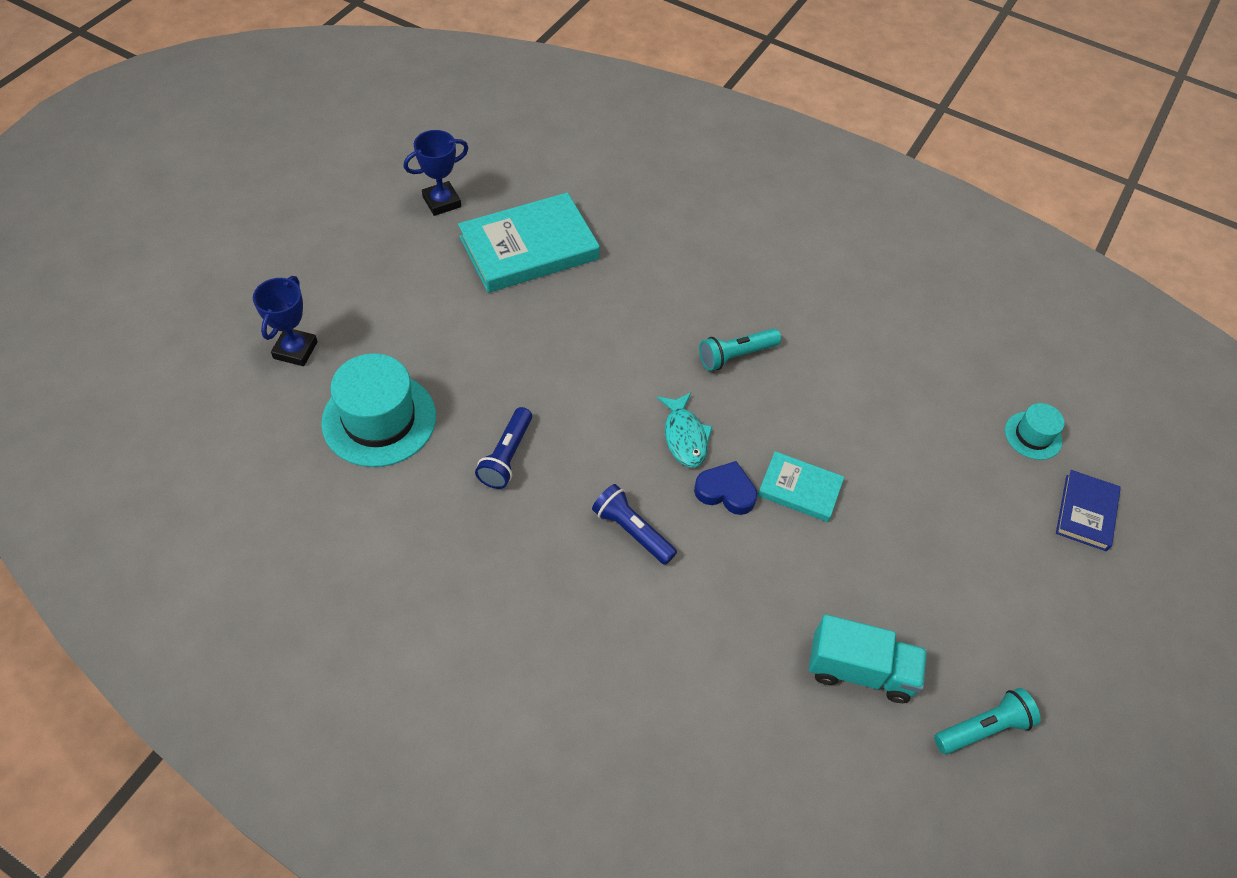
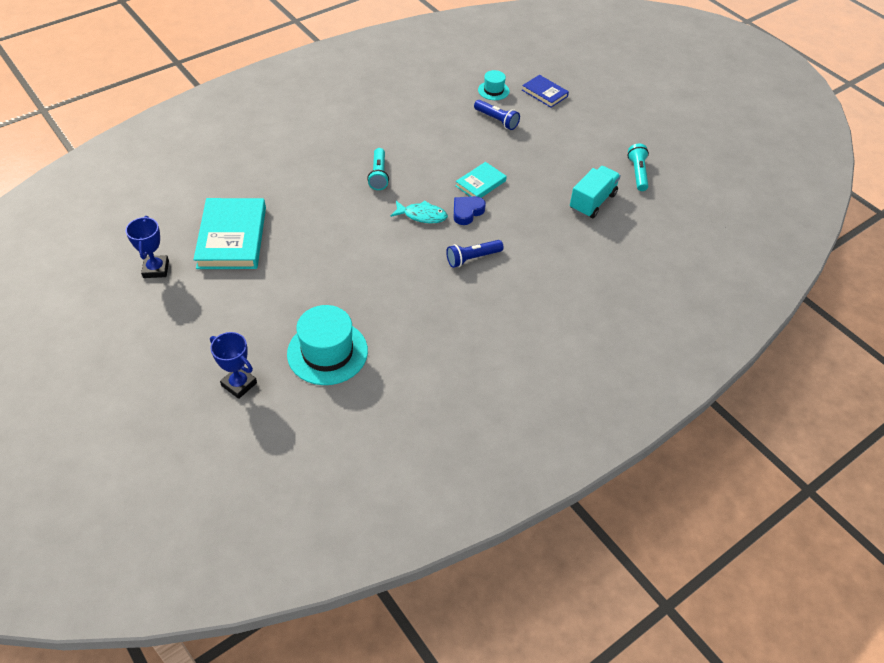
camera: 65 degrees left, 5 degrees down
blue flashlight [475,407,532,489] -> blue flashlight moved to [474,100,520,130]

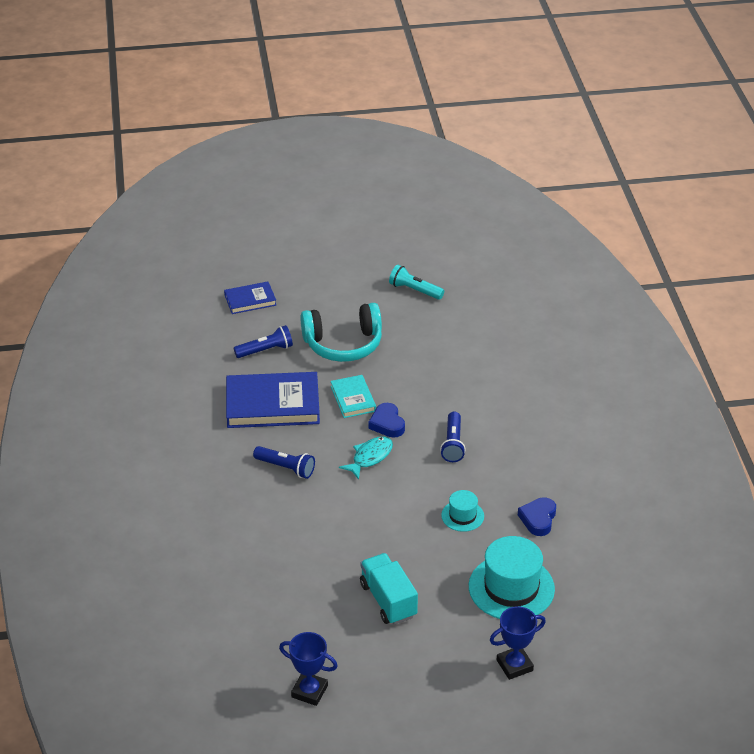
camera: 60 degrees left, 10 degrees down
turquoise book [193,198,266,269] -> none
turquoise flashlight [367,148,389,190] -> blue flashlight [253,446,315,479]
turquoise hat [478,70,510,100] -> turquoise hat moved to [441,490,484,532]
turquoise truck [570,166,621,218] -> turquoise truck moved to [360,553,418,625]
none -> blue book [226,372,320,428]
none -> turquoise headphones [300,303,382,362]
none -> blue heart [518,497,556,536]

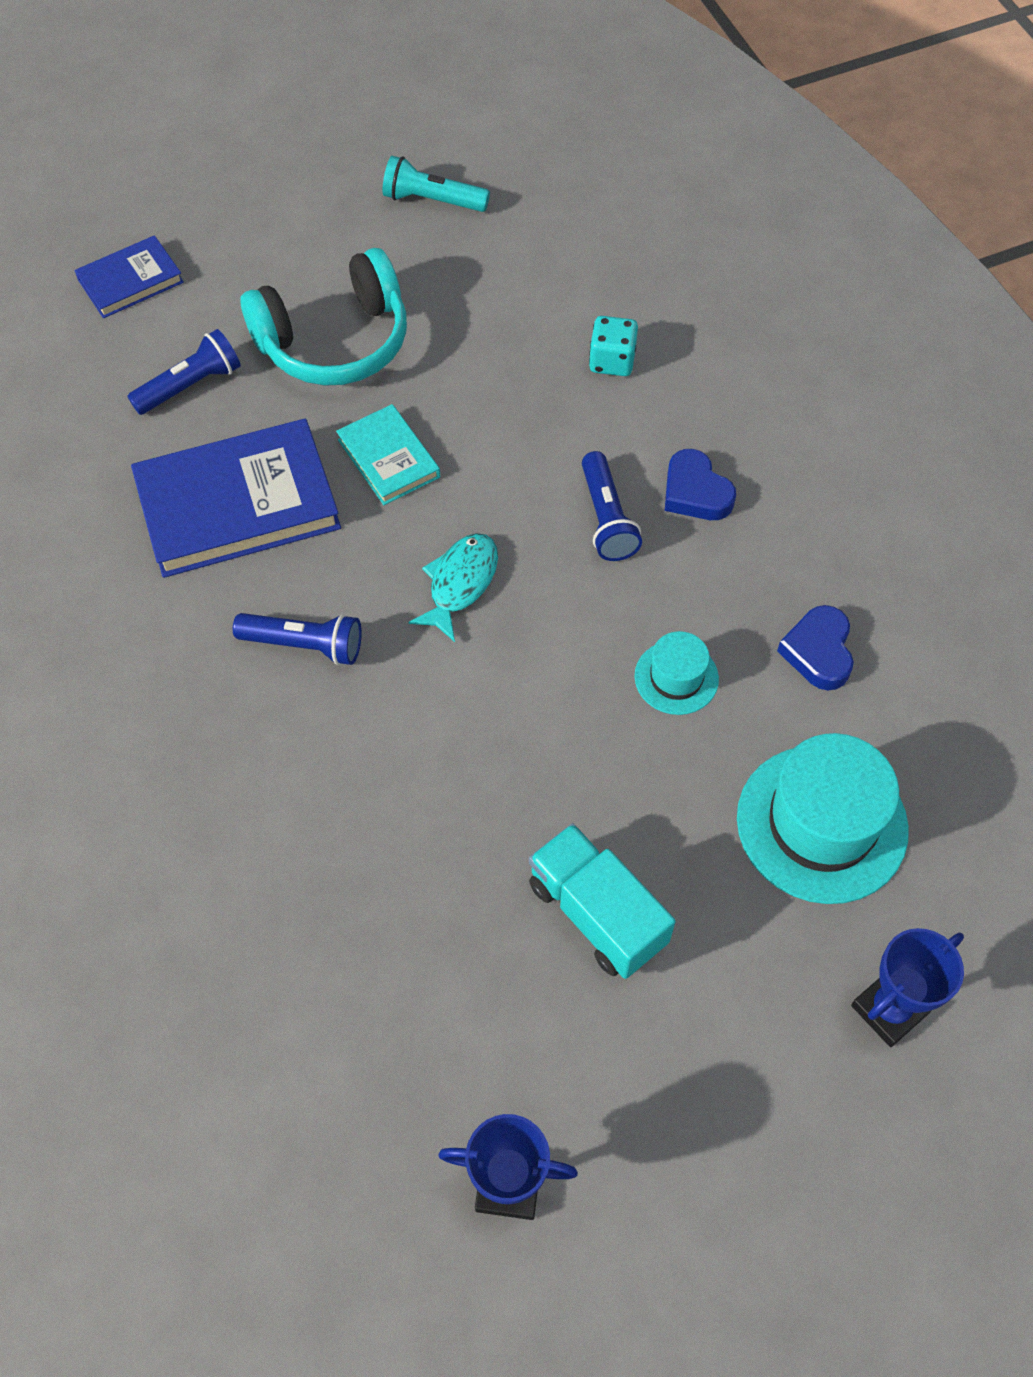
camera: 15 degrees left, 20 degrees up
blue heart [368,403,405,438] -> blue heart moved to [665,449,736,520]
none -> turquoise dice [589,316,638,376]

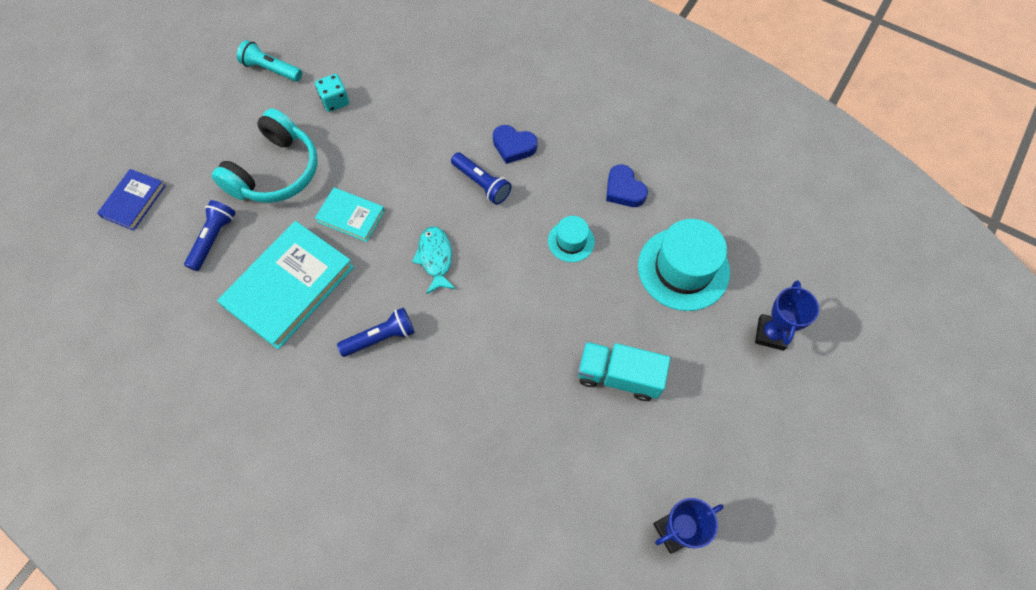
camera: 35 degrees left, 5 degrees up
blue book [131,419,341,578] -> turquoise book [217,221,354,350]
turquoise flashlight [382,156,490,212] -> turquoise flashlight turned 45 degrees clockwise [237,40,302,82]
turquoise dice [589,316,638,376] -> turquoise dice moved to [315,74,349,112]

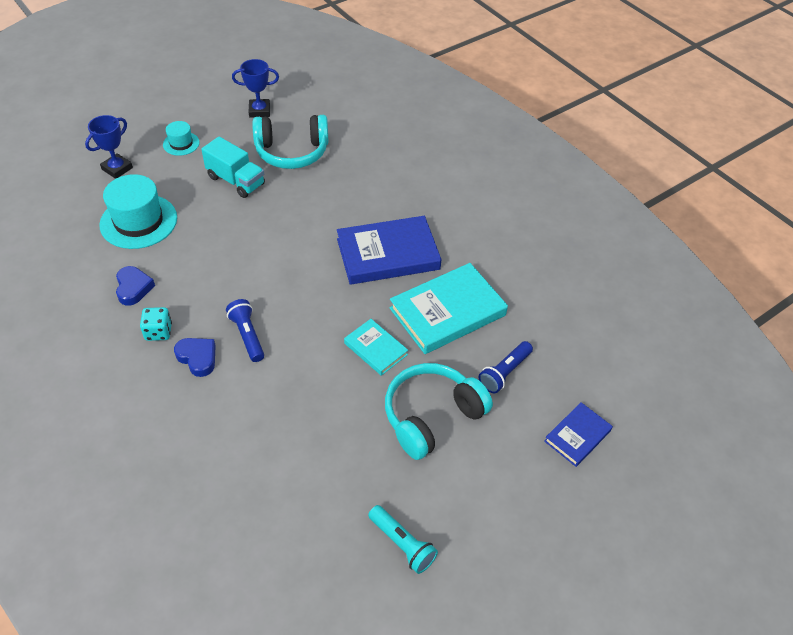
camera: 160 degrees left, 15 degrees down
turquoise dice [315,74,349,112] -> turquoise dice moved to [140,307,172,341]
blue flashlight [337,308,415,357] -> blue book [337,216,442,285]
turquoise fish [412,226,456,294] -> none
turquoise hat [548,216,595,262] -> turquoise hat moved to [163,121,200,156]
none -> turquoise headphones [253,115,329,169]

